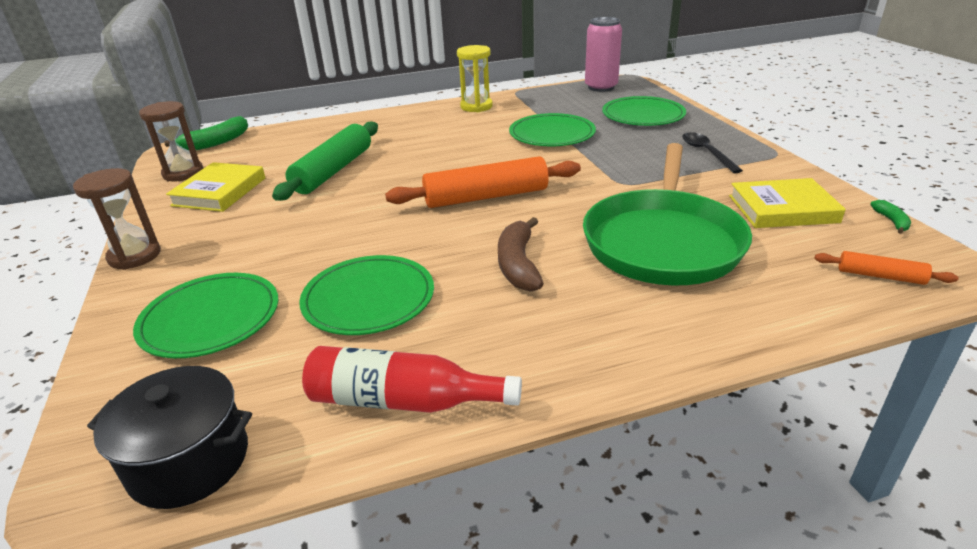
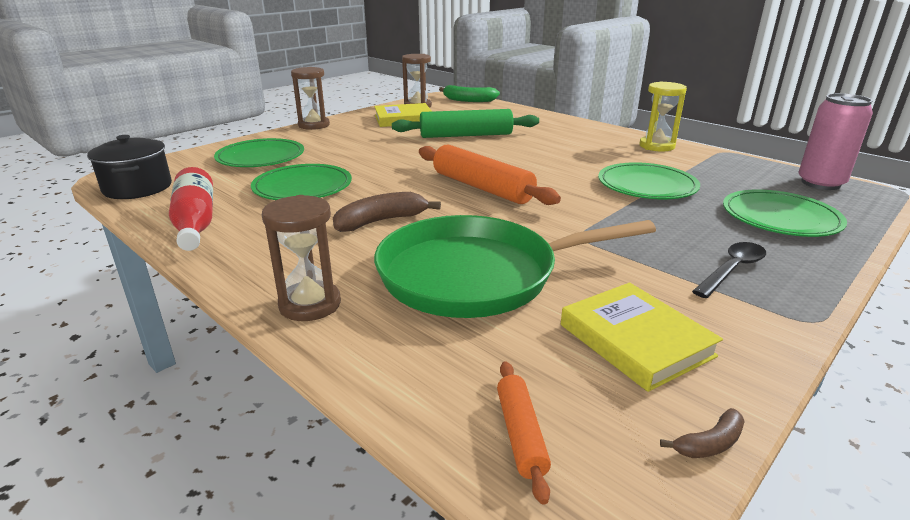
camera: 60 degrees right, 5 degrees down
green banana [870,200,911,234] -> brown banana [660,408,745,458]
none -> brown hourglass [262,195,341,321]

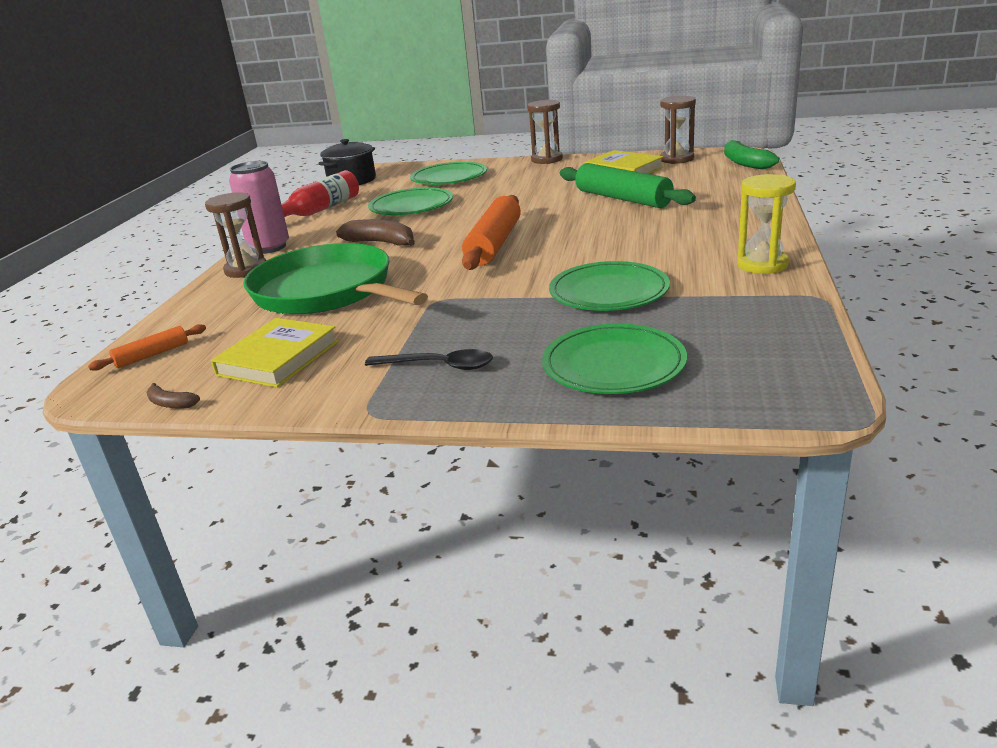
camera: 60 degrees right, 0 degrees up
pink can [798,93,873,190] -> pink can moved to [229,161,289,254]

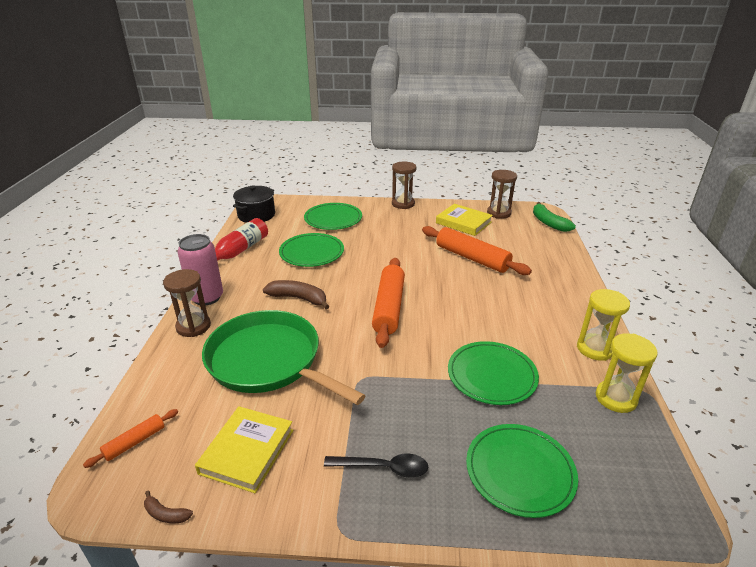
camera: 10 degrees left, 5 degrees up
green rolling pin [560,163,696,208] -> orange rolling pin [422,226,532,275]
none -> yellow hourglass [596,333,658,413]

